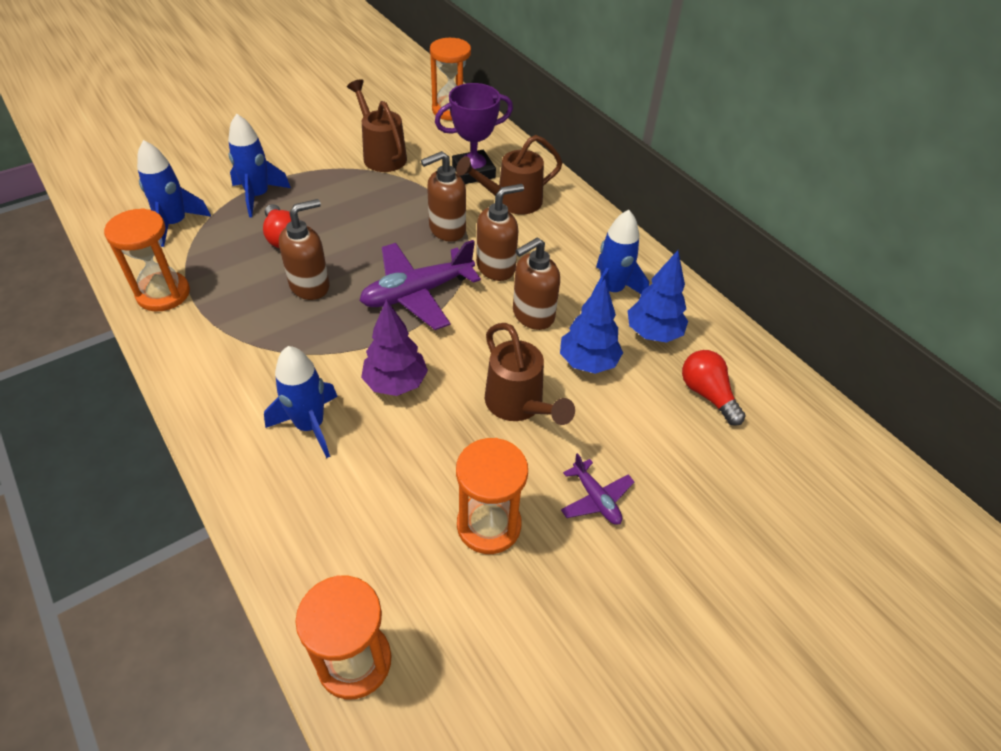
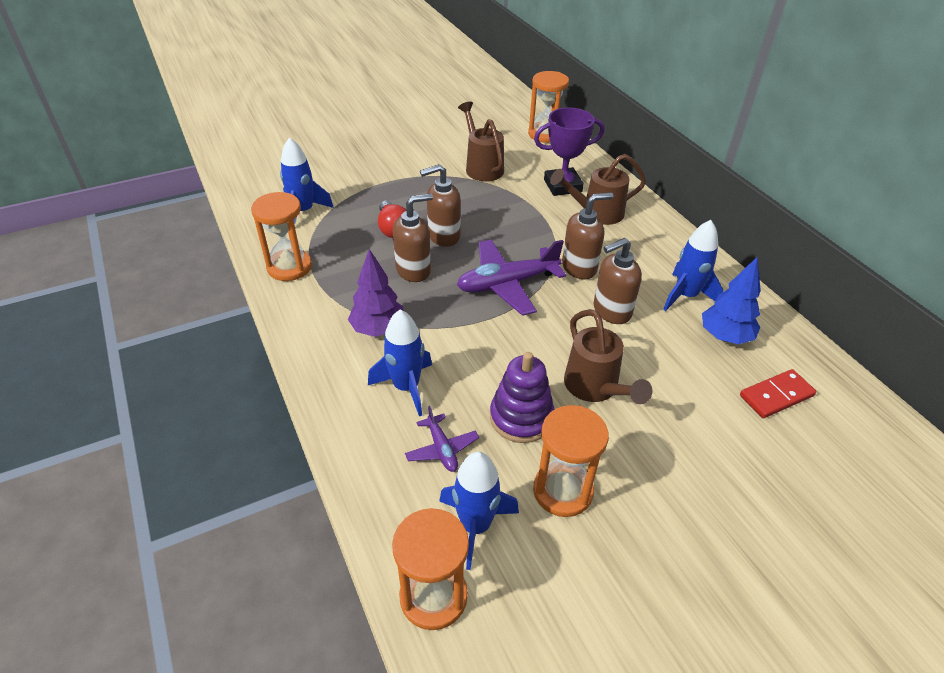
camera: 10 degrees right, 5 degrees down
blue rocket [228,113,291,217] -> blue rocket moved to [439,451,519,570]
purple tree [361,299,428,396] -> purple tree moved to [348,249,404,337]
brown soap dispenser [421,151,466,242] -> brown soap dispenser moved to [420,164,461,247]
blue tree [560,279,623,374] -> none
purple plane [561,453,634,525] -> purple plane moved to [405,406,479,472]
red light bulb [682,350,745,426] -> red domino [740,369,816,418]
none -> purple stacking toy [490,352,554,443]

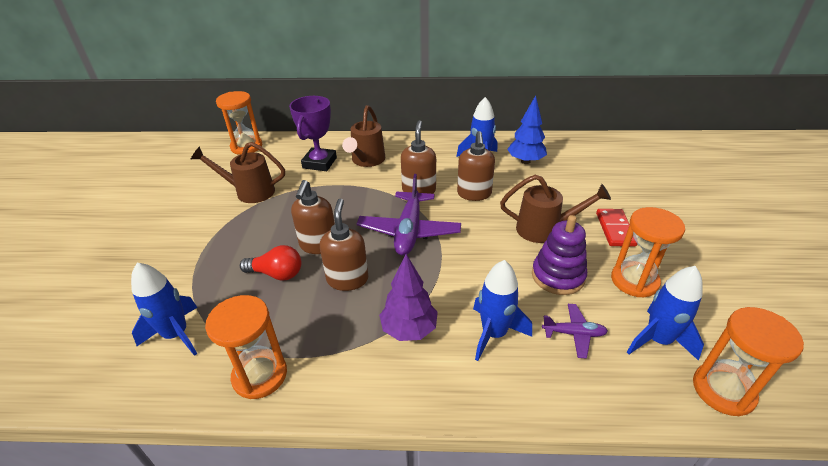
camera: 60 degrees left, 5 degrees down
red domino [740,369,816,418] -> red domino moved to [596,209,637,247]

